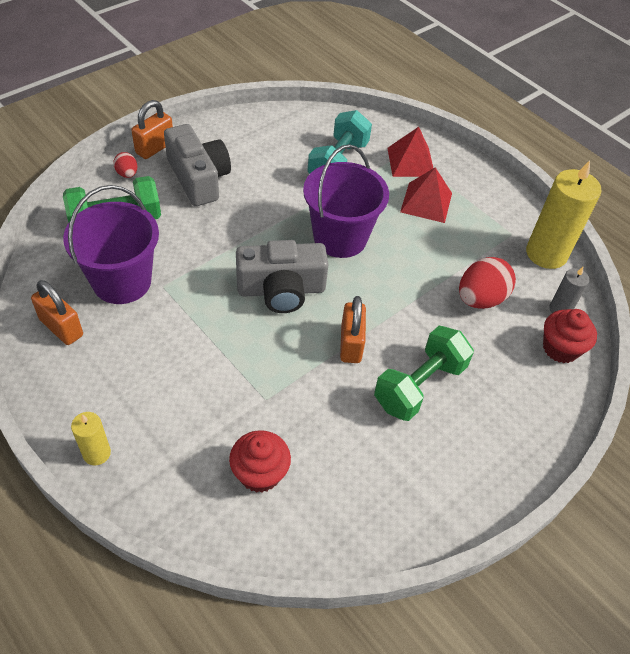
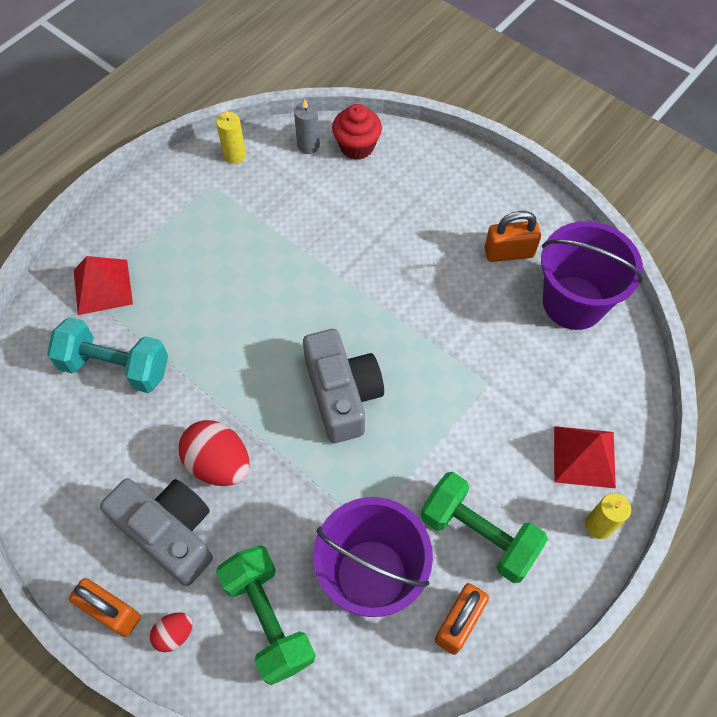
camera: 95 degrees left, 10 degrees up
grey camera [164,124,231,206] -> grey camera turned 75 degrees clockwise [100,478,213,586]
red cupcake [229,430,291,493] -> none
purple bucket [303,144,389,258] -> purple bucket moved to [541,221,643,330]
orange padlock [340,296,366,363] -> orange padlock moved to [485,211,541,262]
green dumbbell [374,326,474,421] -> green dumbbell moved to [420,472,548,583]
red pyramid [400,167,452,223] -> red pyramid moved to [554,426,616,488]
red egg [459,257,516,309] -> red egg moved to [179,420,250,486]
yellow candle [526,160,601,269] -> yellow candle [216,109,246,164], size x0.51

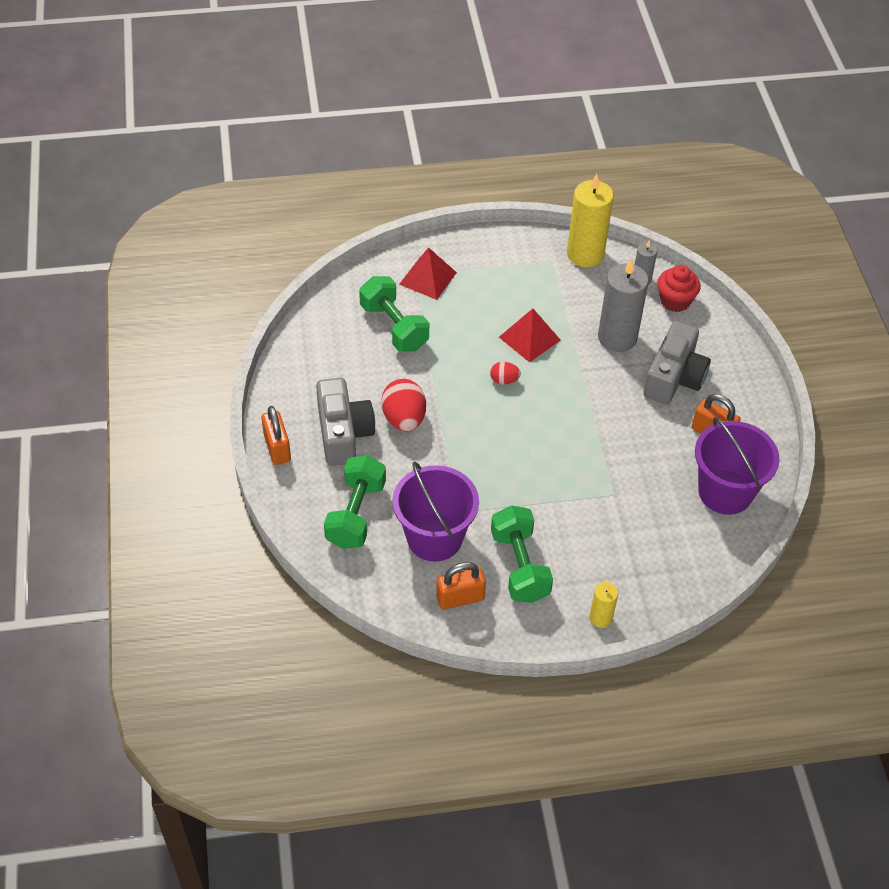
camera: 40 degrees right, 10 degrees down
turquoise dumbbell [47,317,168,393] -> green dumbbell [359,276,429,352]
red egg [150,612,193,652] -> red egg moved to [490,362,521,384]
yellow candle [216,109,246,164] -> yellow candle [567,174,614,267], size x1.97
grey camera [303,329,384,443] -> grey camera moved to [643,321,711,404]
red pyramid [554,426,616,488] -> red pyramid moved to [499,308,560,363]
none -> grey candle [598,258,649,352]

